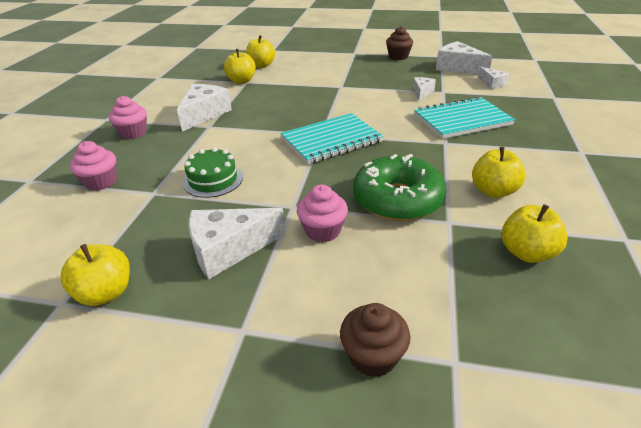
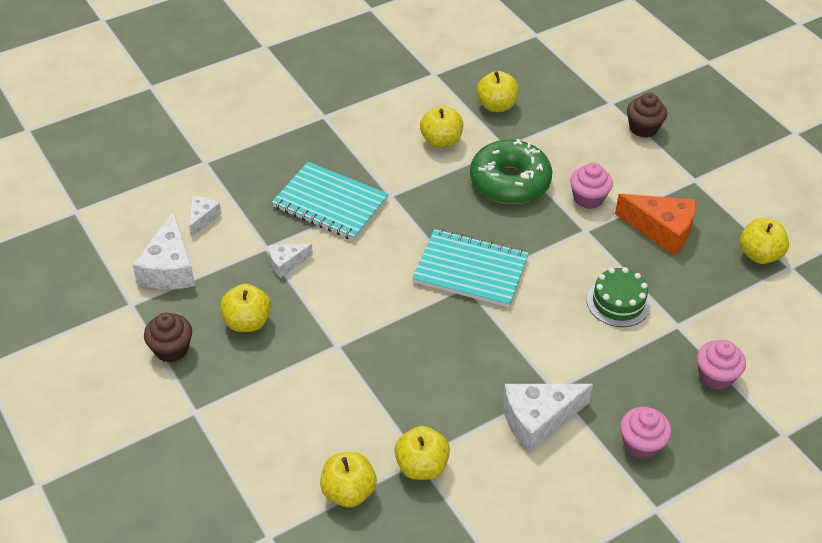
camera: 135 degrees left, 10 degrees up
white cheese [188,208,286,279] -> orange cheese [615,194,696,255]
none -> yellow apple [220,284,271,332]

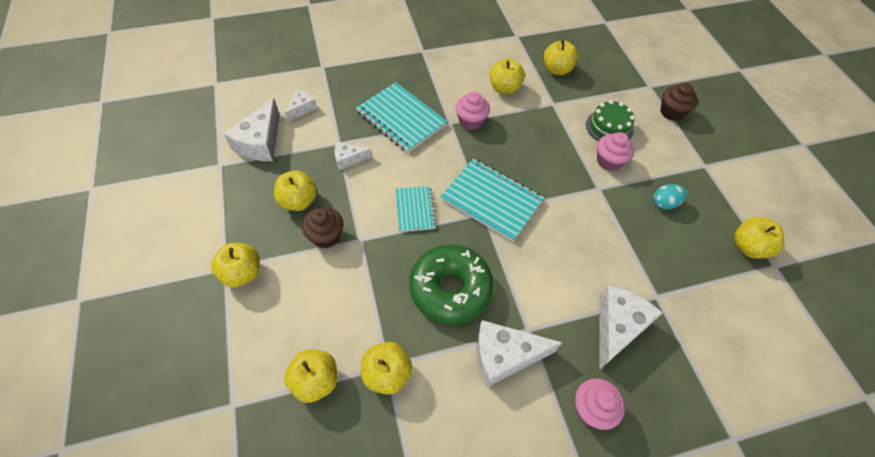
camera: 15 degrees right, 10 degrees up
brown cupcake [144,313,192,362] -> brown cupcake moved to [302,207,343,248]
green donut [470,139,552,204] -> green donut moved to [409,245,494,324]
green cake [587,267,651,327] -> green cake moved to [586,100,635,142]
orange cheese [615,194,696,255] -> turquoise egg [653,184,687,210]
pink cupcake [697,340,746,390] -> pink cupcake moved to [455,92,490,130]
none -> yellow apple [211,243,260,287]
none -> turquoise notebook [396,186,436,232]
none -> white cheese [599,285,663,370]

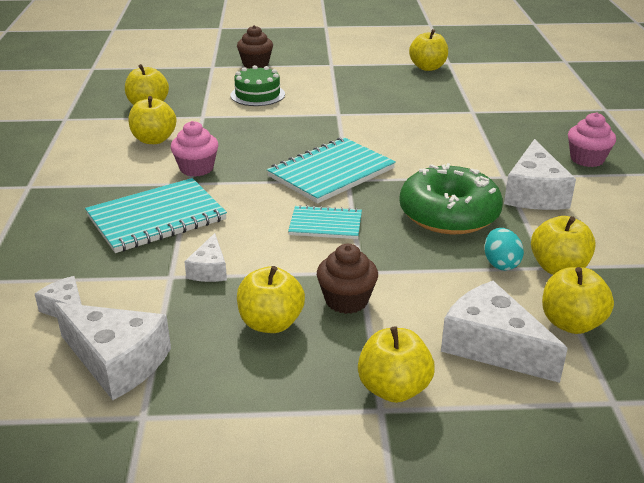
camera: 75 degrees left, 25 degrees down
pink cupcake [597,132,634,171] -> none
white cheese [599,285,663,370] -> white cheese moved to [441,281,568,383]
turquoise egg [653,184,687,210] -> turquoise egg moved to [484,228,524,271]

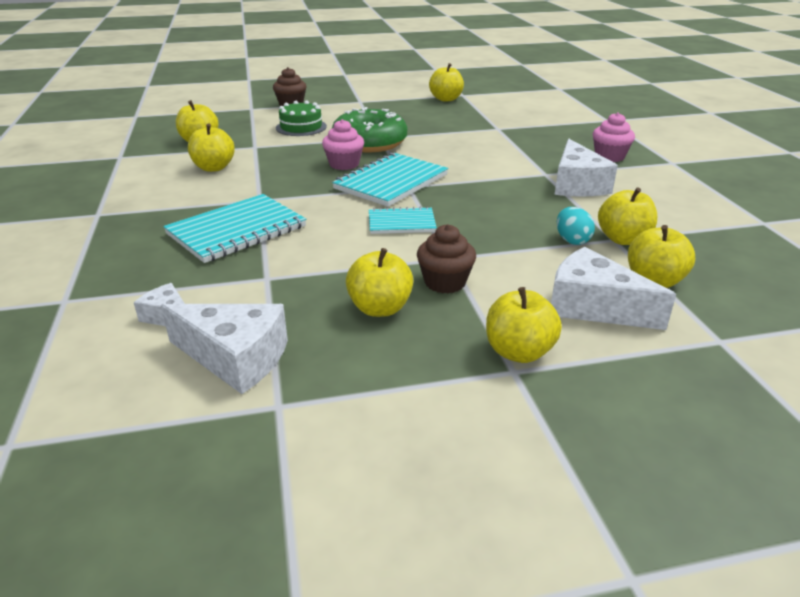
camera: 10 degrees left, 0 degrees up
pink cupcake [171,121,218,177] -> pink cupcake moved to [322,119,364,170]
white cheese [184,233,227,282] -> none
green donut [399,163,503,234] -> green donut moved to [332,107,407,152]

